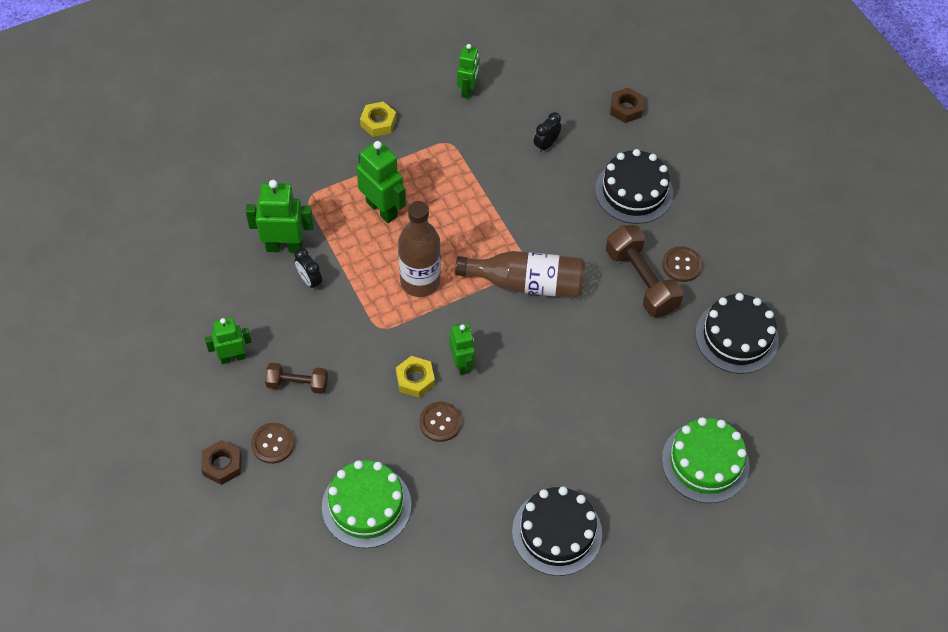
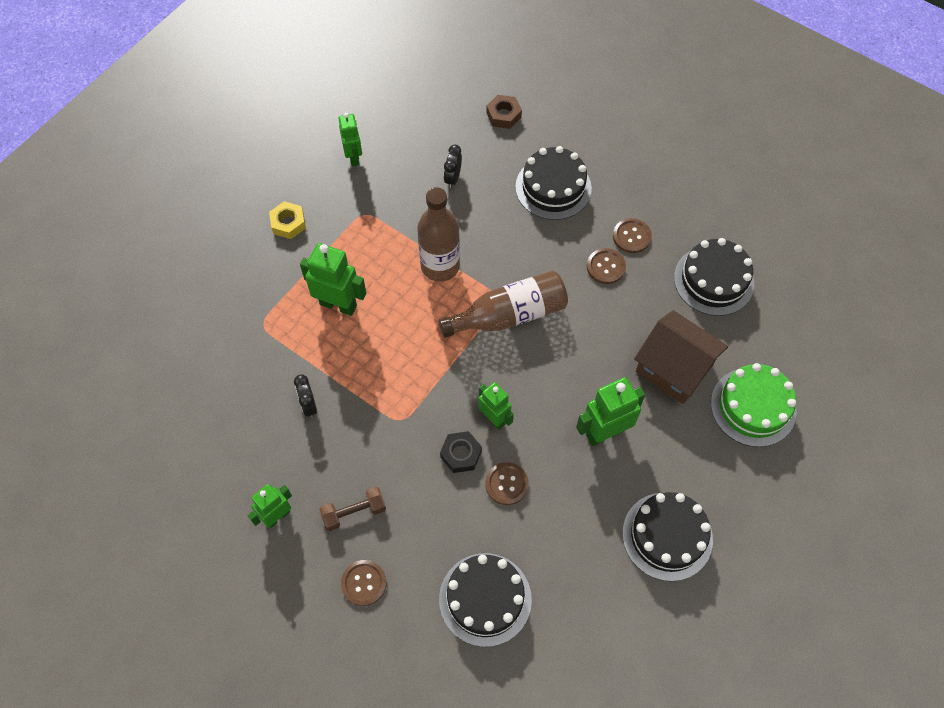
camera: 25 degrees left, 5 degrees up
brown nut [201,440,241,485] -> none
green robot [246,180,314,253] -> green robot moved to [576,377,645,446]
black clock [295,248,322,290] -> black clock turned 45 degrees clockwise [294,374,317,418]
green cake [322,460,411,548] -> black cake [439,553,532,647]
yellow nut [396,356,435,398] -> black nut [440,431,482,473]
brown bottle [398,201,441,297] -> brown bottle moved to [417,187,460,282]
brown dumbbell [606,225,683,317] -> brown button [587,248,626,284]
none -> brown house [634,310,728,404]

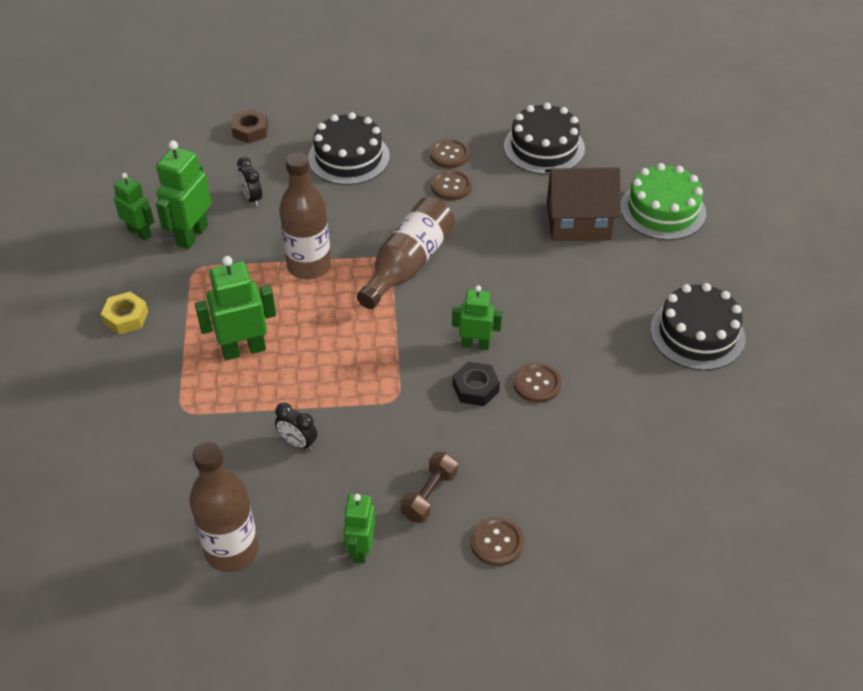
camera: 40 degrees left, 15 degrees down
black cake [439,553,532,647] -> none
green robot [576,377,645,446] -> green robot moved to [156,141,211,249]
none -> brown bottle [189,441,258,572]

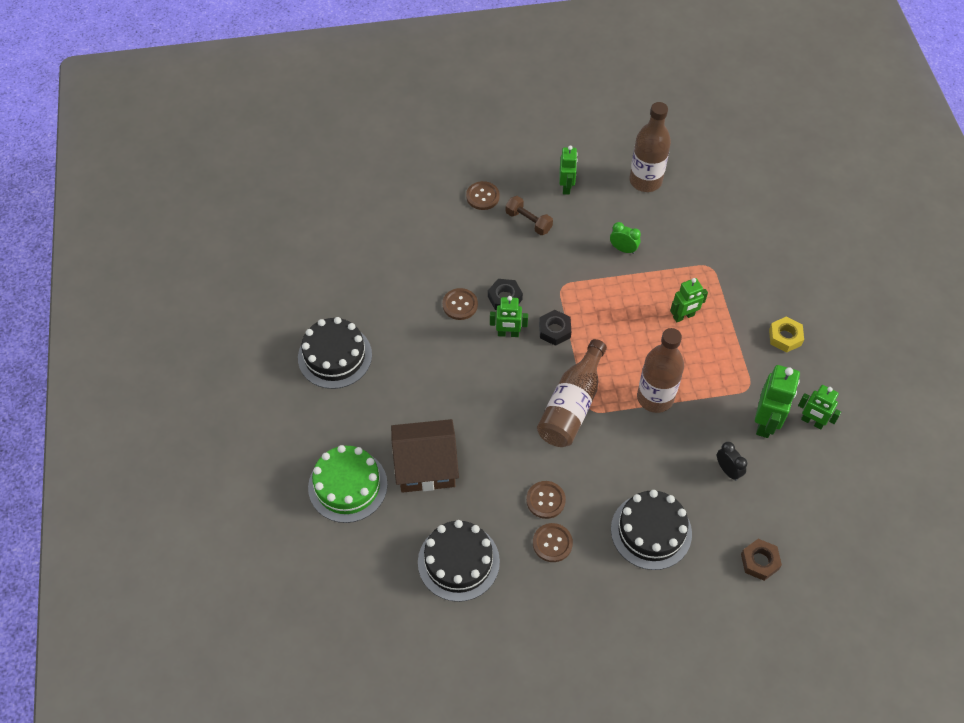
camera: 175 degrees right, 10 degrees up
green robot [195,256,276,360] -> green robot [670,278,708,322], size x0.65
black clock [275,403,317,451] -> green clock [610,222,641,254]
brown dumbbell [401,452,458,523] -> brown dumbbell turned 75 degrees counterclockwise [506,196,553,235]
none -> black nut [539,310,571,346]

